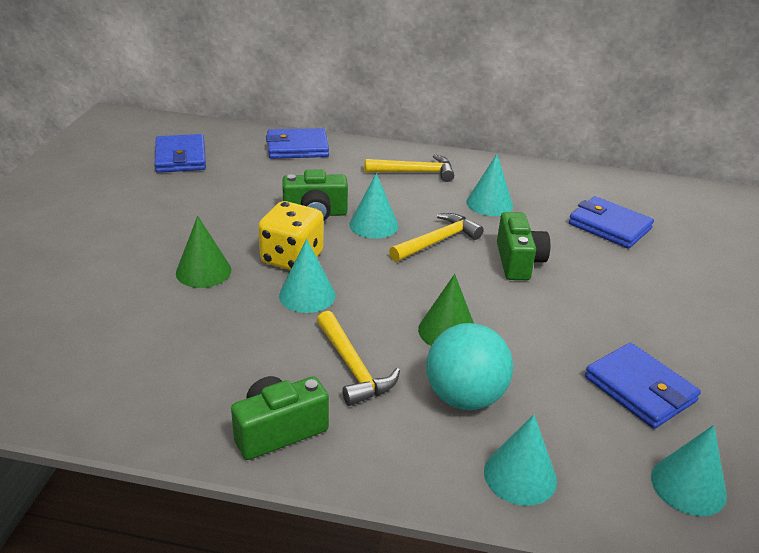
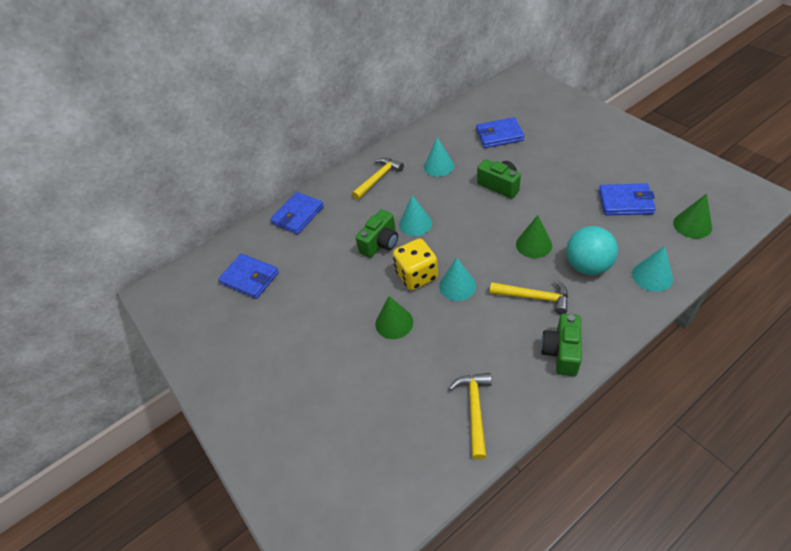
camera: 40 degrees left, 15 degrees up
yellow hammer [389,213,484,262] -> yellow hammer moved to [449,373,492,460]
turquoise cone [651,425,727,516] -> green cone [673,194,712,239]

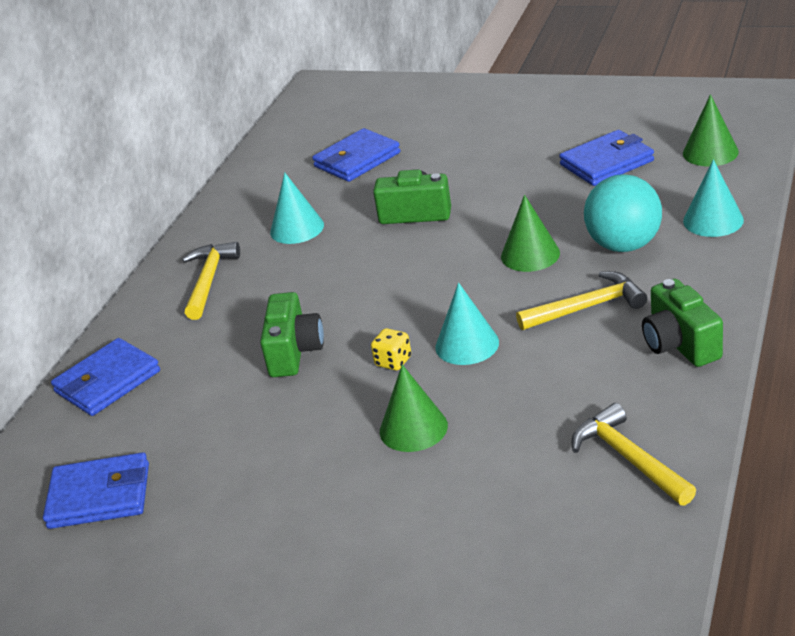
camera: 35 degrees left, 15 degrees down
blue wallet [270,192,324,234] -> blue wallet turned 45 degrees clockwise [51,338,160,416]
yellow dice [393,238,438,290] -> yellow dice [371,328,411,370], size x0.49
turquoise cone [399,195,432,236] -> none

